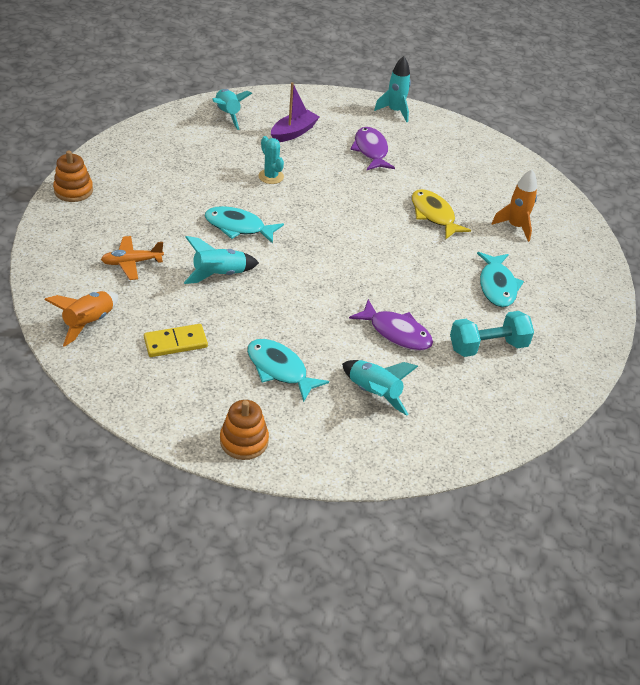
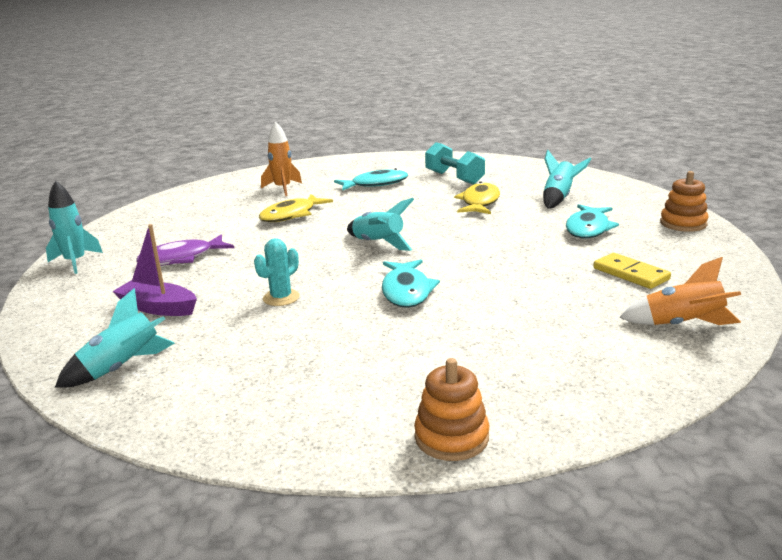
camera: 105 degrees left, 20 degrees down
orange plane [101,236,164,280] -> none
turquoise rocket [184,236,259,284] -> turquoise rocket moved to [347,198,414,251]
purple fish [349,299,433,351] -> yellow fish [454,182,500,214]

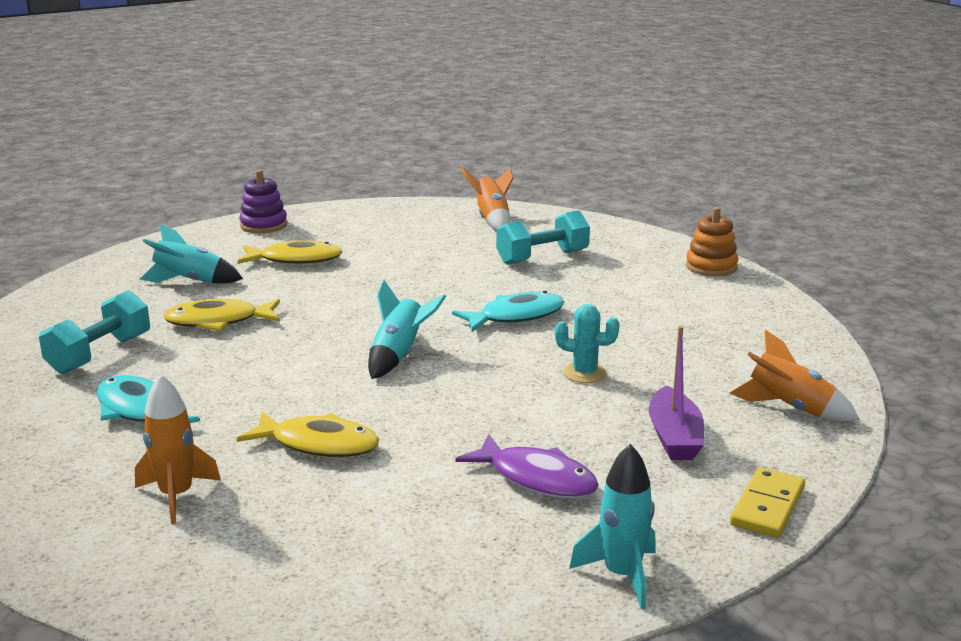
camera: 115 degrees left, 0 degrees up
turquoise rocket [55,288,175,388] -> orange rocket [729,330,860,422]
turquoise fish [566,204,619,238] -> yellow fish [237,240,342,264]
yellow domino [593,253,671,289] -> yellow domino moved to [730,467,805,538]
orange stacking toy [660,171,709,232] -> purple stacking toy [239,170,287,233]
none -> turquoise dumbbell [496,210,590,265]

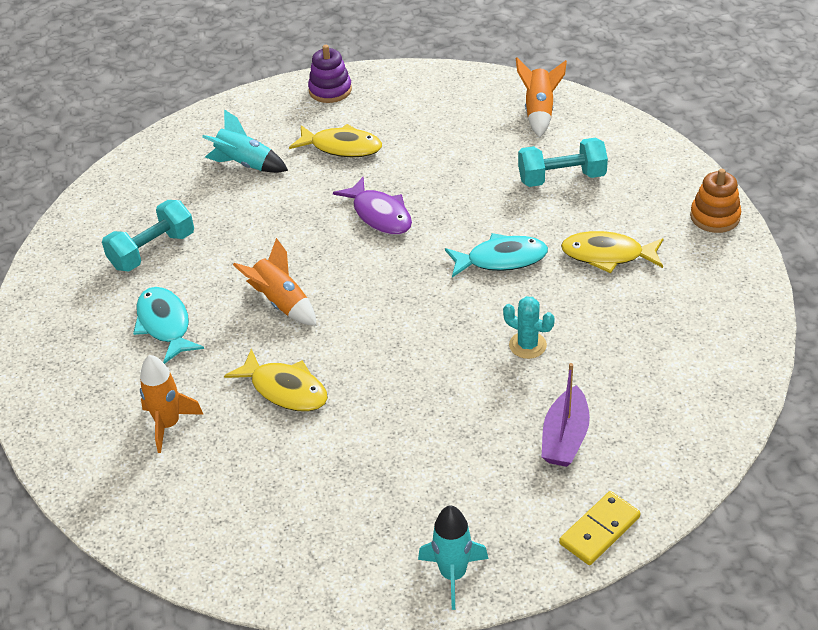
camera: 20 degrees right, 20 degrees up
yellow fish [164,299,280,331] -> yellow fish moved to [561,231,664,273]
turquoise rocket [368,280,446,379] -> none
purple fish [455,434,599,499] -> purple fish moved to [333,177,412,235]
orange rocket [729,330,860,422] -> orange rocket moved to [233,238,316,326]

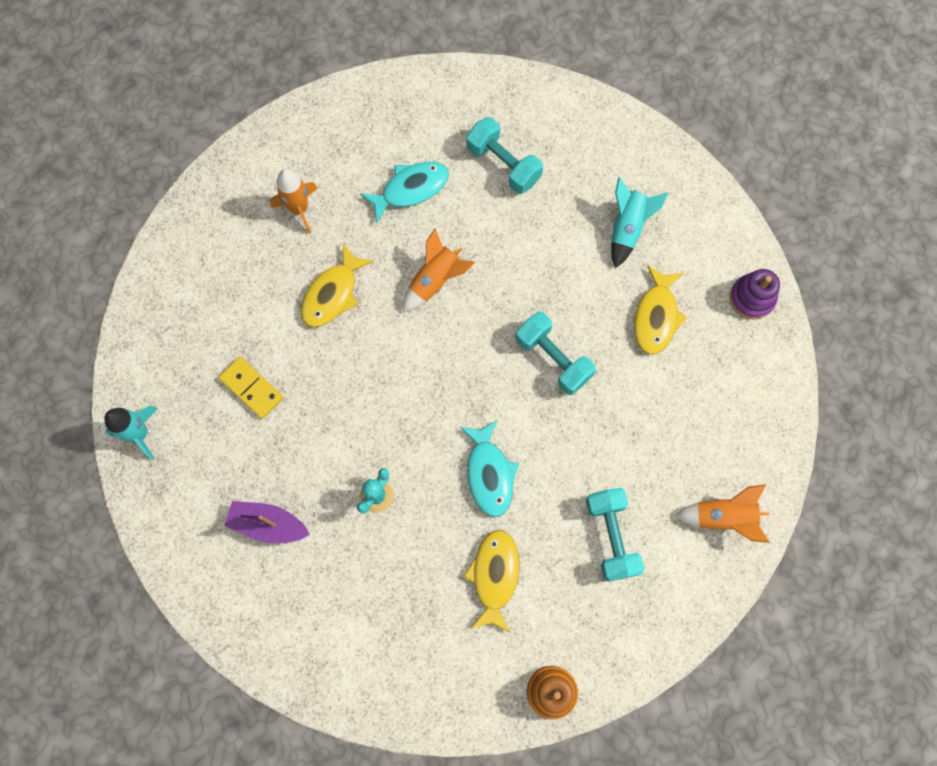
camera: 85 degrees right, 30 degrees up
purple fish [333,177,412,235] -> turquoise dumbbell [515,312,596,395]
yellow domino [559,491,641,565] -> yellow domino moved to [218,357,283,419]

